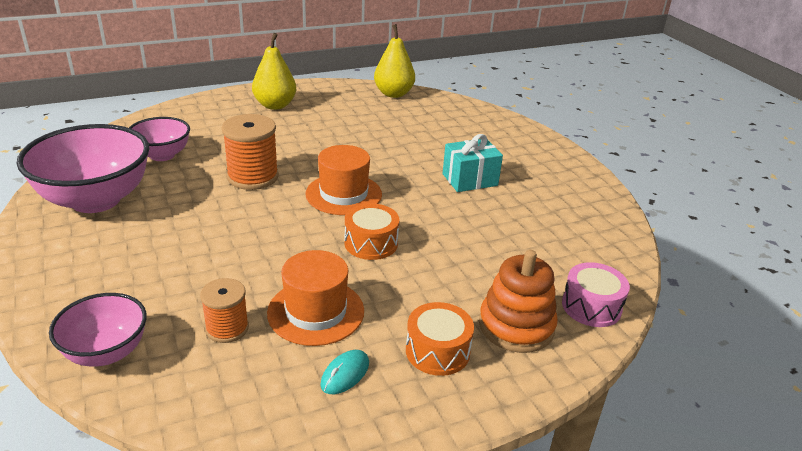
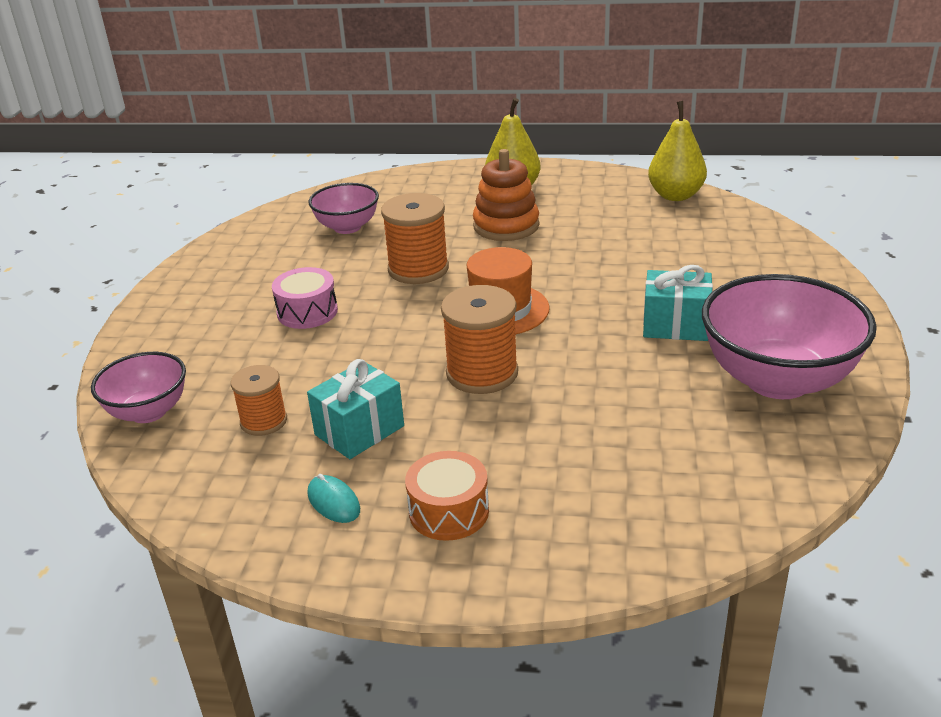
camera: 35 degrees right, 0 degrees up
pink bowl [17,124,149,213] -> pink bowl moved to [702,274,877,399]
orange hat [267,250,364,346] -> turquoise gift [307,359,404,459]
turquoise mouse [320,350,369,394] -> turquoise mouse turned 75 degrees clockwise [308,474,360,523]
orange drum [345,203,399,260] -> orange spool [441,285,518,394]
orange stacking toy [479,250,558,353] -> orange stacking toy moved to [473,149,539,241]
pink drum [562,262,630,327] -> pink drum moved to [272,267,338,329]

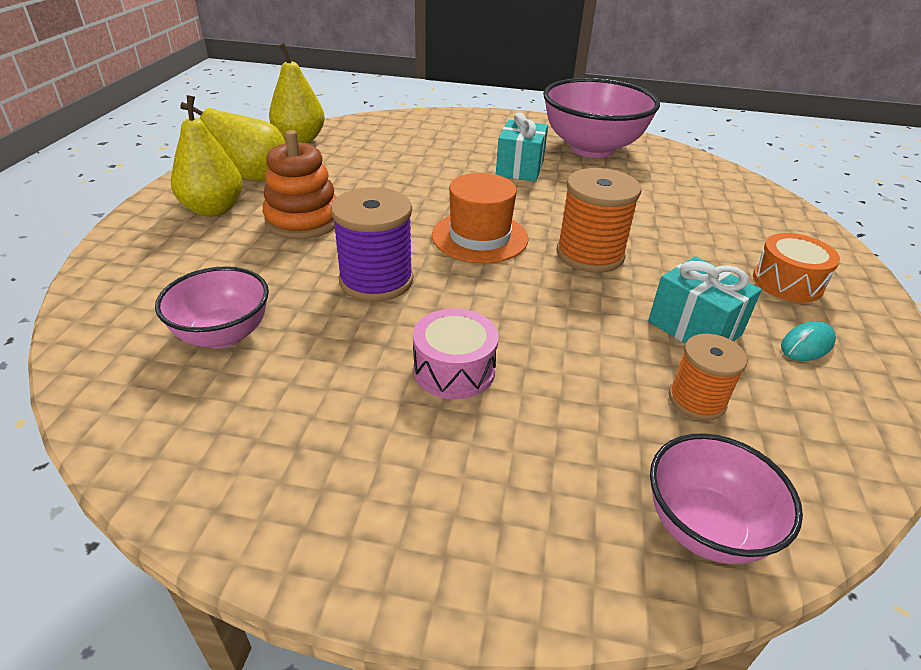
camera: 90 degrees left, 5 degrees up
orange spool [381,193,449,284] -> purple spool [331,187,413,302]
none -> yellow pear [181,102,285,181]

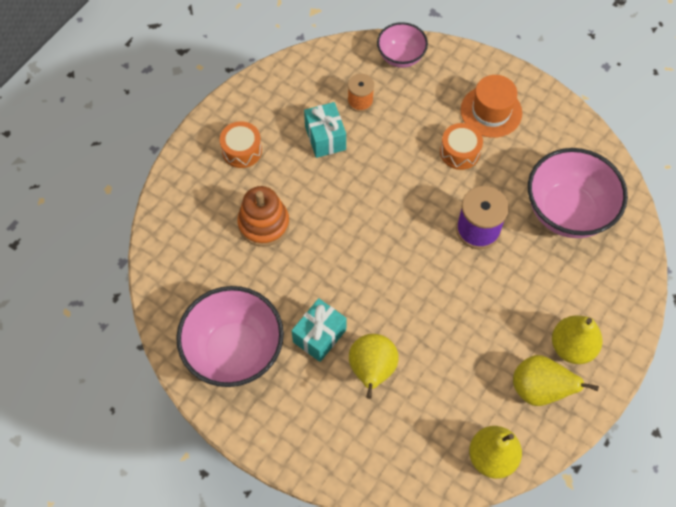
camera: 155 degrees left, 25 degrees up
pink bowl [155,266,269,348] -> pink bowl [528,148,628,238], size x1.76
orange stacking toy [263,130,337,239] -> orange stacking toy moved to [237,186,290,247]
pink drum [413,308,499,400] -> orange drum [440,123,483,170]
orange hat [432,173,529,263] -> orange hat moved to [460,75,522,138]
orange spool [556,168,641,273] -> none
turquoise mouse [781,321,836,361] -> none
none -> yellow pear [349,334,399,399]

